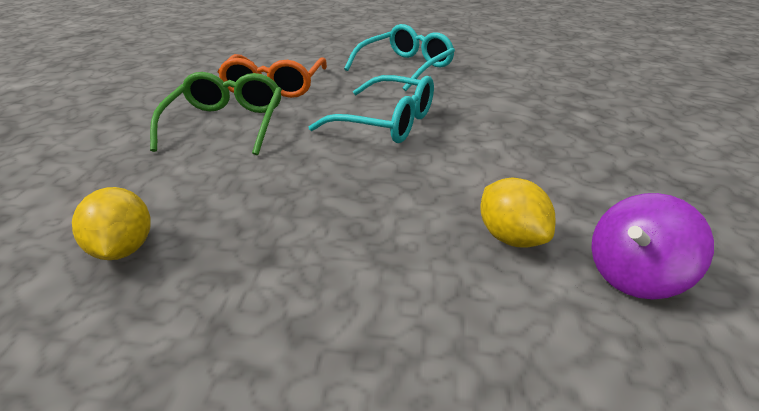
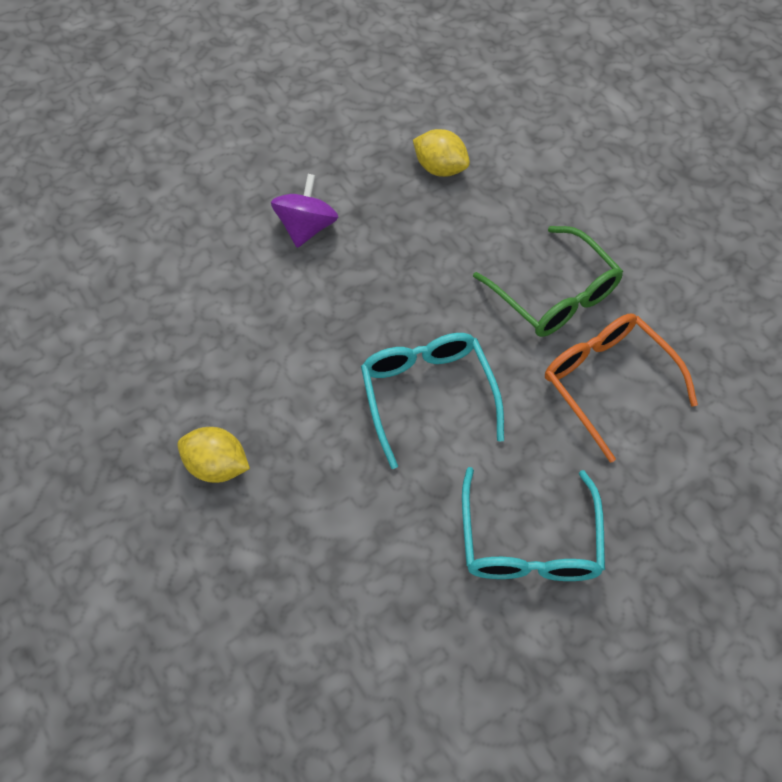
camera: 140 degrees right, 25 degrees up
turquoise glasses [309,75,434,143] -> turquoise glasses turned 90 degrees clockwise [361,333,504,469]
yellow lemon [480,178,555,247] -> yellow lemon moved to [177,427,250,483]
purple spinning top [591,193,714,299] -> purple spinning top moved to [271,174,338,248]

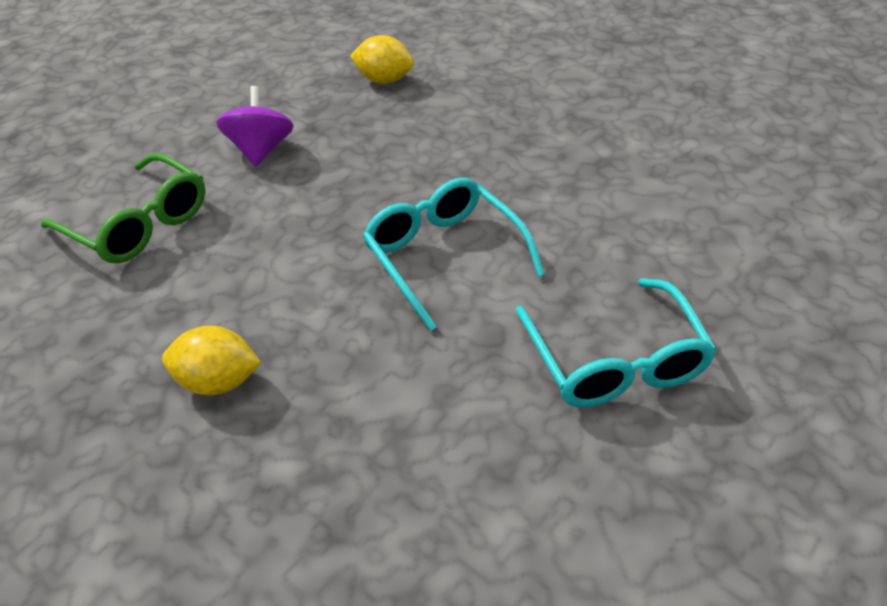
camera: 15 degrees left, 15 degrees down
green glasses [473,226,623,337] -> green glasses moved to [41,153,206,263]
orange glasses [545,314,698,463] -> none

